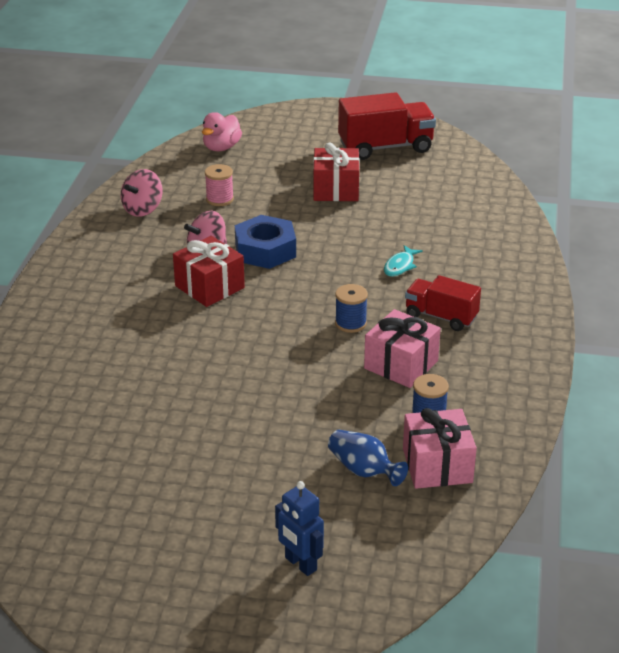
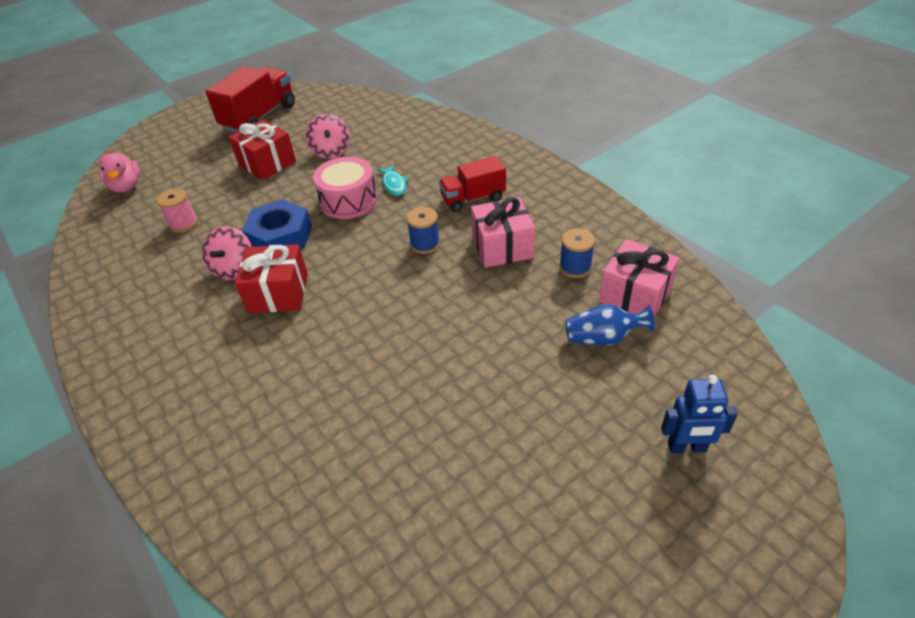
camera: 45 degrees left, 10 degrees up
pink spinning top [121,169,163,217] -> pink spinning top moved to [305,114,350,159]
none -> pink drum [313,157,377,219]

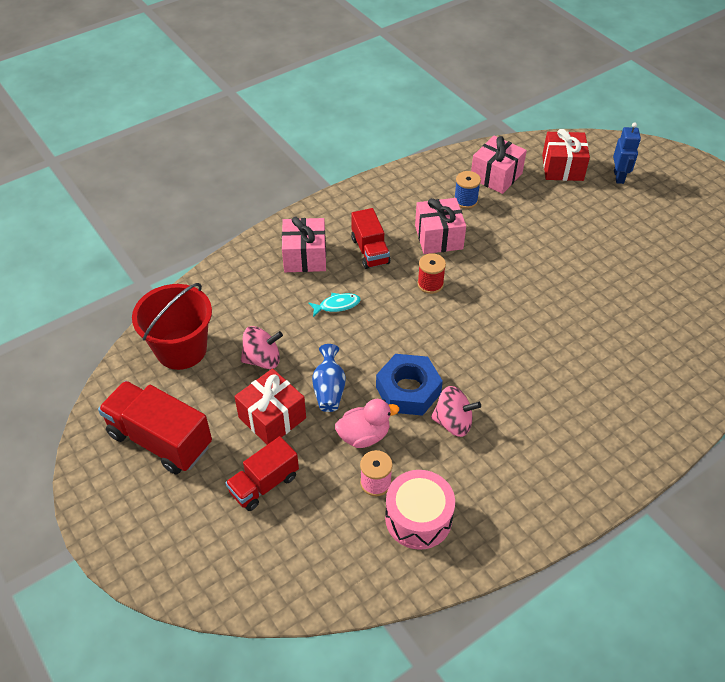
camera: 90 degrees left, 5 degrees up
pink duck [99,152,140,193] -> pink duck moved to [335,399,399,448]
red gift [235,244,308,313] -> red gift moved to [542,129,590,181]
pink drum [313,157,377,219] -> pink drum moved to [385,470,455,550]
blue spool [406,207,440,254] -> red spool [417,253,446,294]
blue vase [565,304,655,346] -> blue vase moved to [312,344,346,412]
none -> red bucket [132,283,212,370]
none -> red truck [225,436,299,511]
none -> pink gift [282,217,326,272]

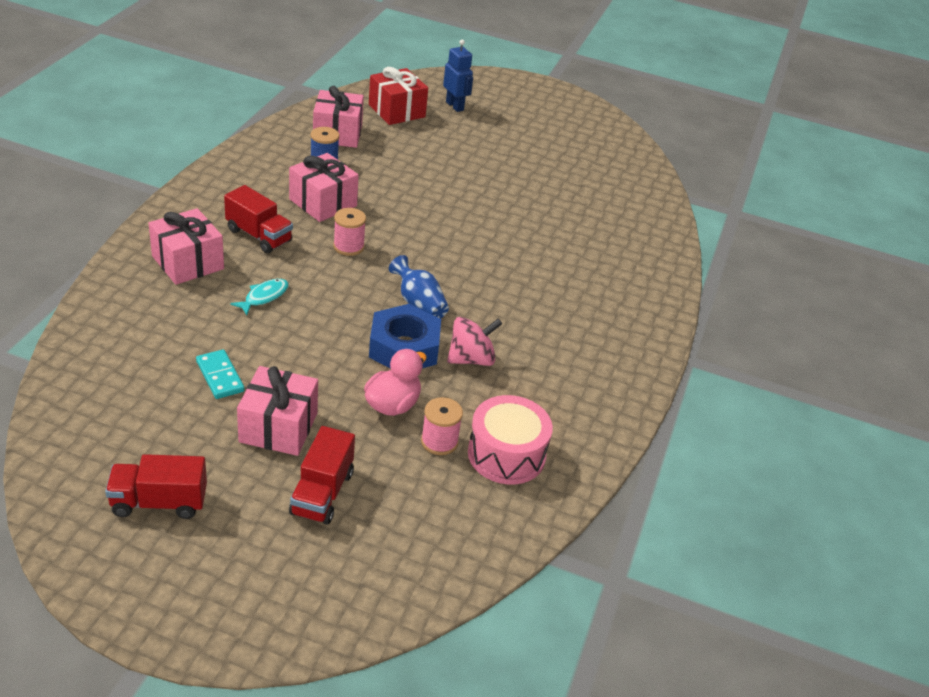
camera: 40 degrees left, 10 degrees down
red truck [98,381,212,475] -> red truck [105,454,207,519], size x0.63
red bucket [132,283,212,370] -> none
red gift [234,369,306,445] -> pink gift [237,366,318,456]
pink spinning top [241,326,283,369] -> turquoise domino [196,349,245,399]
blue vase [312,344,346,412] -> blue vase moved to [389,255,449,319]
red spool [417,253,446,294] -> pink spool [333,208,366,256]

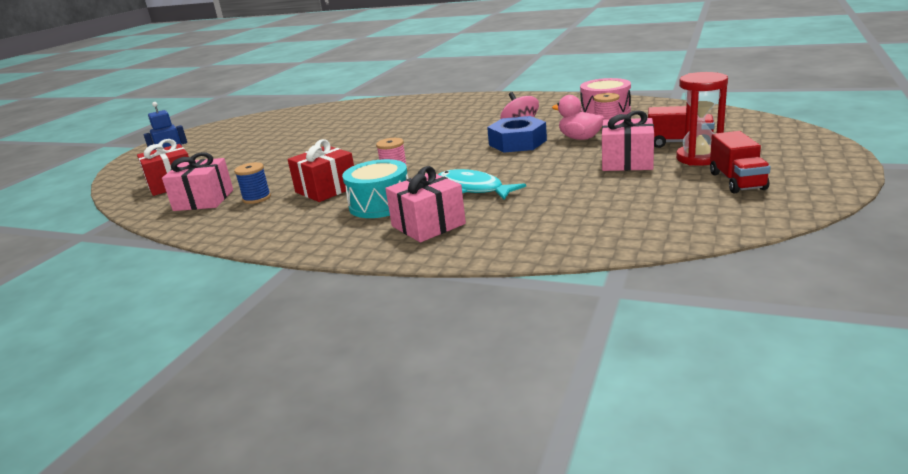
camera: 80 degrees left, 15 degrees down
turquoise domino [196,349,245,399] -> none
red truck [224,185,293,253] -> turquoise drum [342,159,408,218]
turquoise fish [230,279,288,315] -> turquoise fish [438,169,526,200], size x1.68
pink gift [289,153,359,222] -> red gift [288,139,354,202]
blue vase [389,255,449,319] -> none
none -> red hourglass [676,72,728,166]

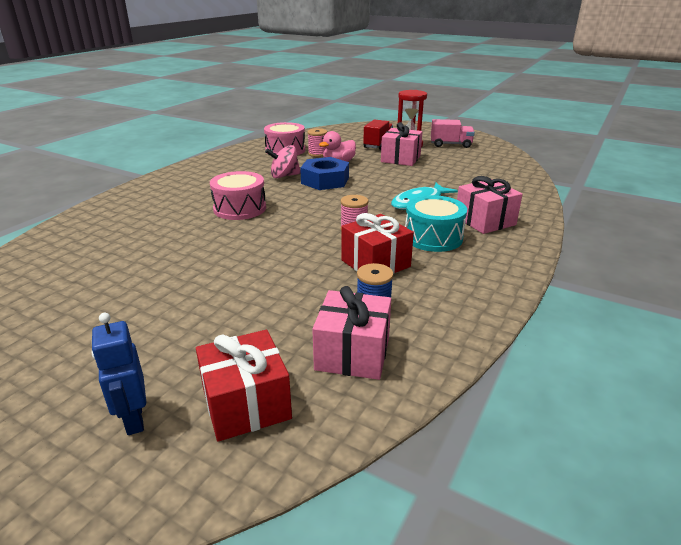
camera: 85 degrees left, 5 degrees up
red truck [710,131,771,194] -> pink truck [431,119,475,148]
none -> pink drum [210,171,266,220]

